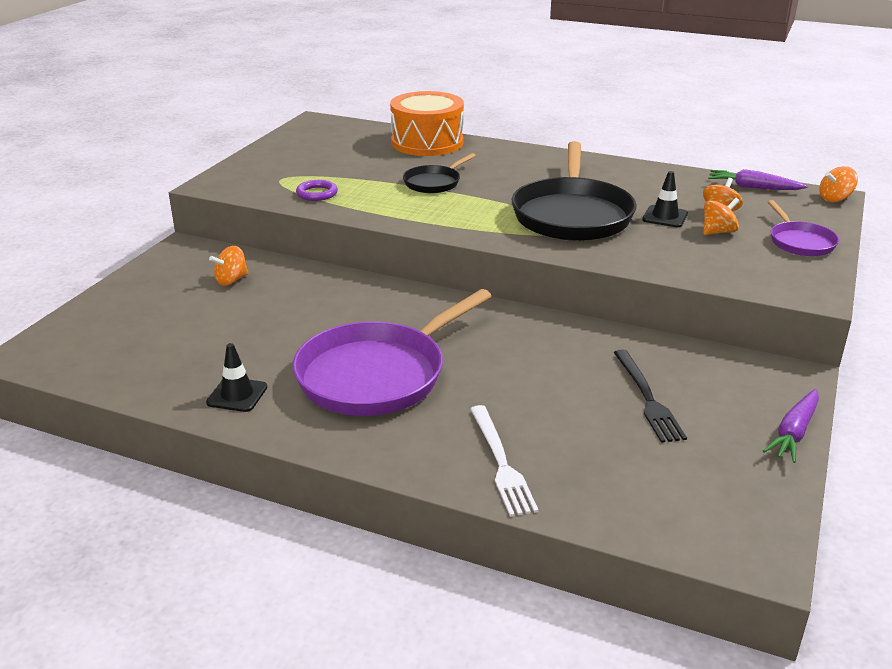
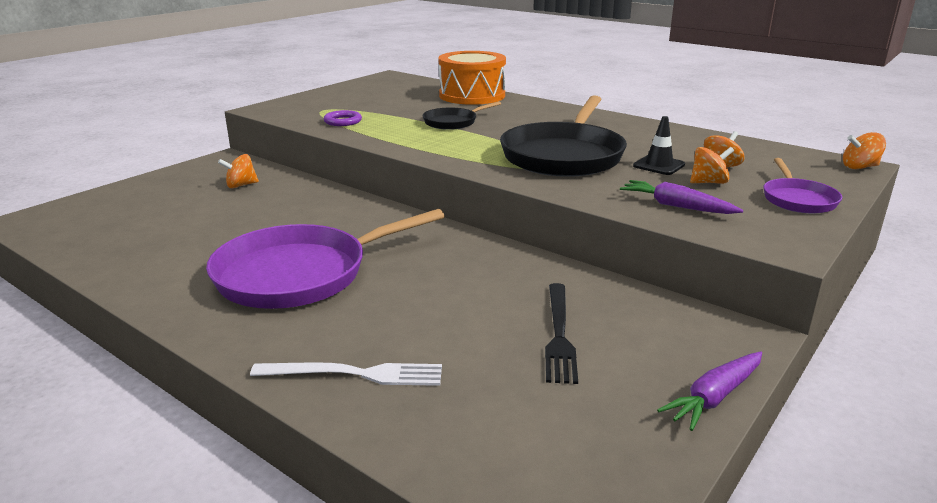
camera: 15 degrees right, 5 degrees down
black traffic cone [206,343,267,412] -> none
white fork [470,405,539,517] -> white fork turned 90 degrees counterclockwise [250,362,442,386]
purple carrot [708,169,808,190] -> purple carrot moved to [620,180,743,214]

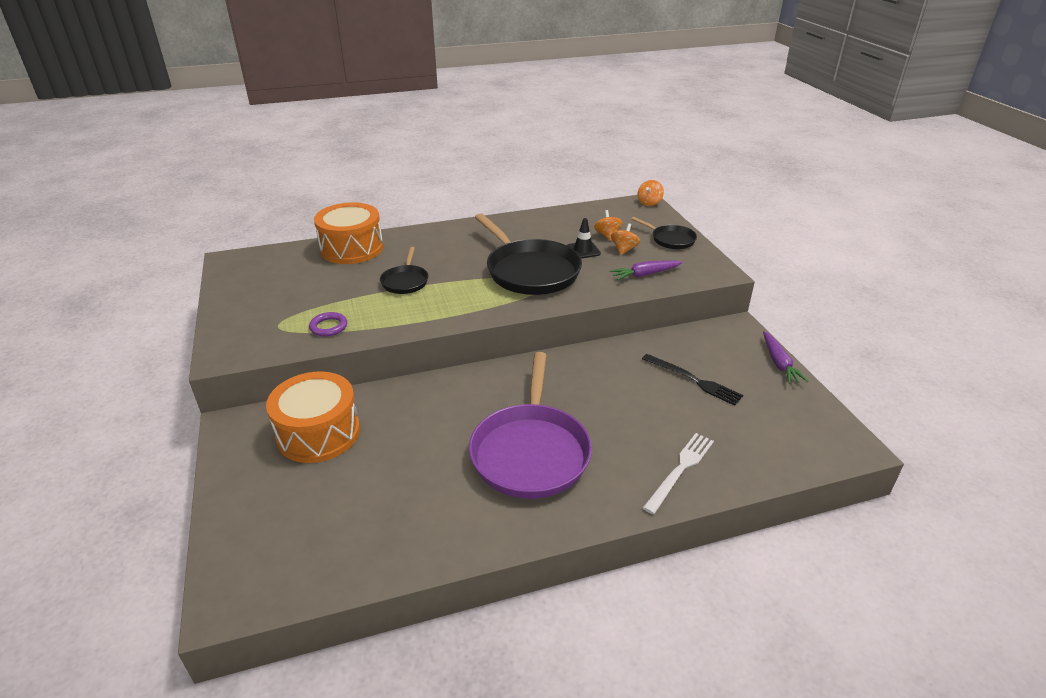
camera: 55 degrees left, 10 degrees up
orange spinning top [218,154,259,188] -> orange drum [266,372,360,463]
purple pan [764,158,842,213] -> black pan [631,217,697,249]

